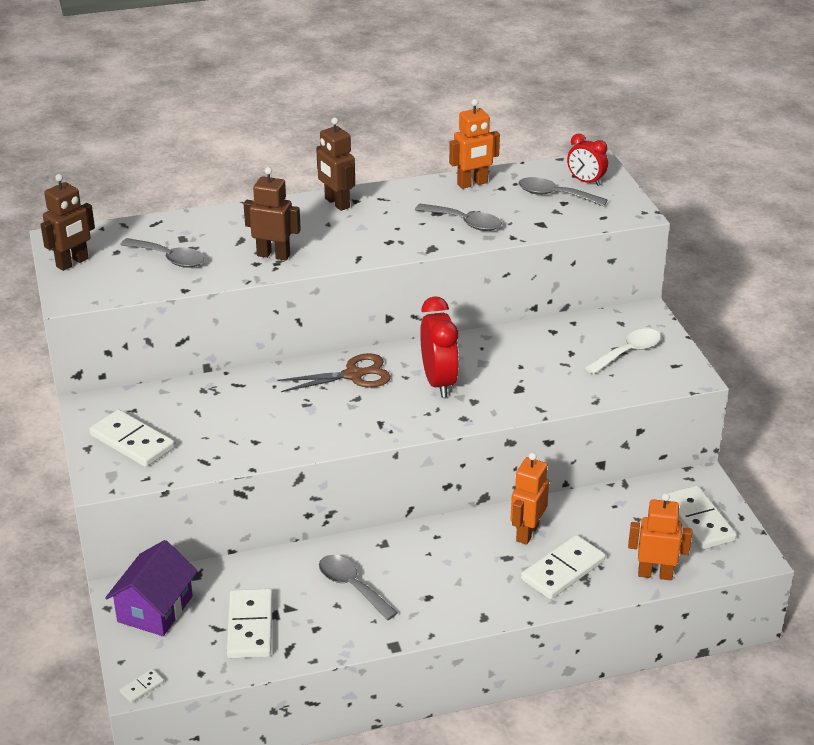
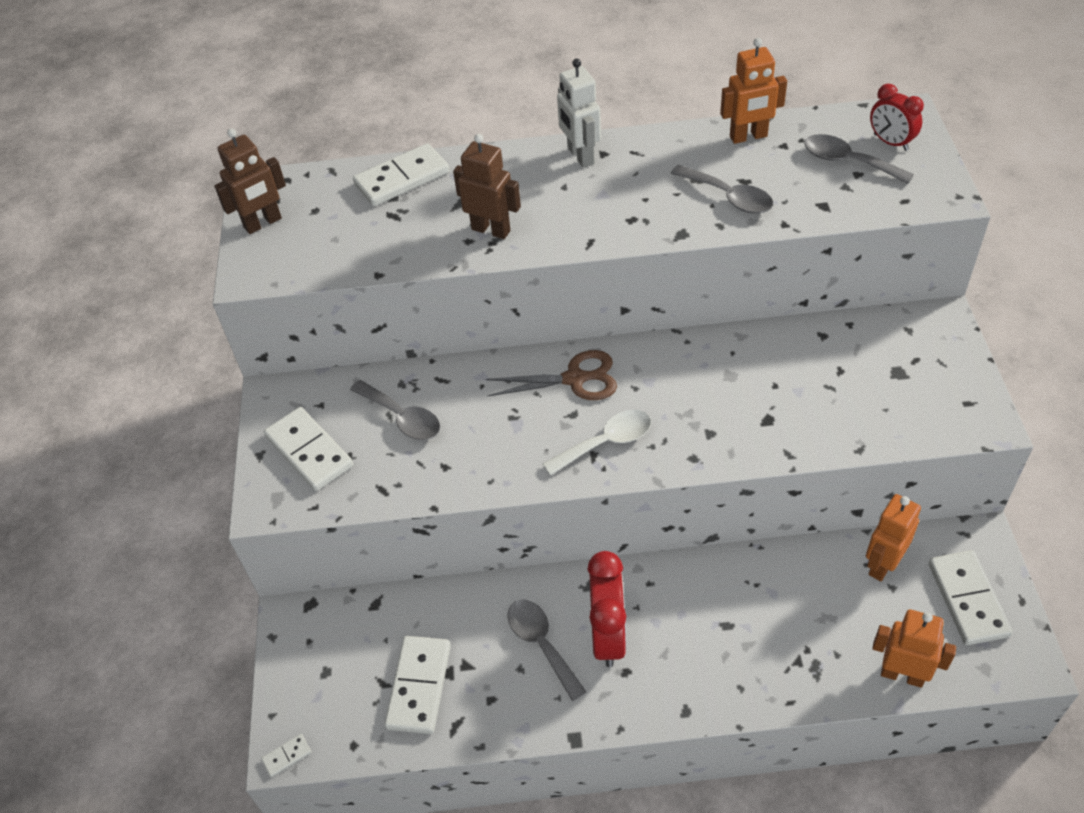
camera: 15 degrees right, 15 degrees up
purple house [105,540,198,636] -> none
grey spoon [120,238,204,268] -> grey spoon moved to [350,380,440,440]
brown robot [316,118,355,211] -> white robot [557,59,601,168]
red clock [420,296,459,397] -> red clock moved to [587,551,626,667]
orange robot [510,453,549,545] -> orange robot moved to [866,494,921,581]
white domino [521,535,606,599] -> white domino moved to [353,143,449,206]
white spoon [585,328,661,374] -> white spoon moved to [543,410,651,476]

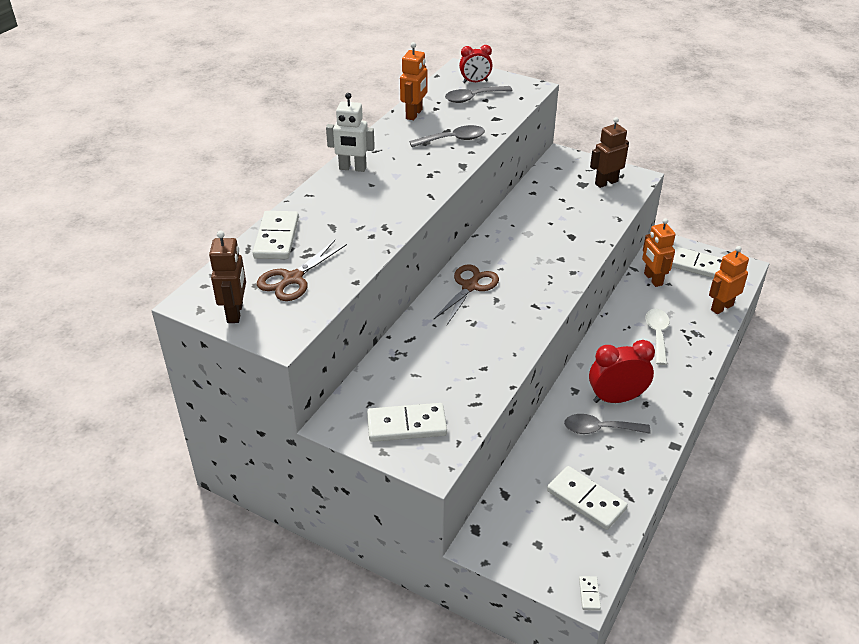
camera: 60 degrees left, 10 degrees down
grey spoon [350,380,440,440] -> none
brown robot [453,134,521,239] -> brown robot moved to [590,117,629,188]
white spoon [543,410,651,476] -> white spoon moved to [645,309,670,365]
red clock [587,551,626,667] -> red clock turned 45 degrees counterclockwise [589,340,655,403]
none -> brown scissors [257,240,347,301]

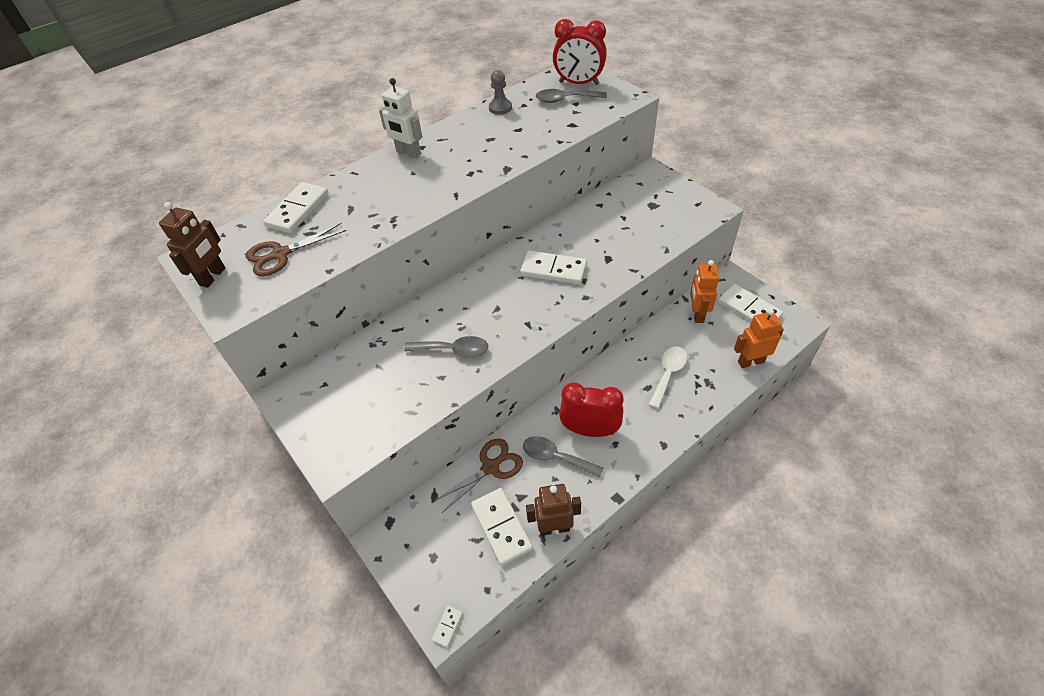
camera: 25 degrees right, 10 degrees up
white domino [367,403,447,442] -> white domino moved to [520,251,587,284]
orange robot [400,42,427,120] -> grey pawn [489,70,512,115]
grey spoon [409,125,485,147] -> grey spoon moved to [404,336,488,357]
brown scissors [433,264,499,325] -> brown scissors moved to [433,438,523,513]
red clock [459,45,492,83] -> red clock [553,19,607,85], size x1.62
brown robot [590,117,629,188] -> brown robot moved to [526,484,581,536]

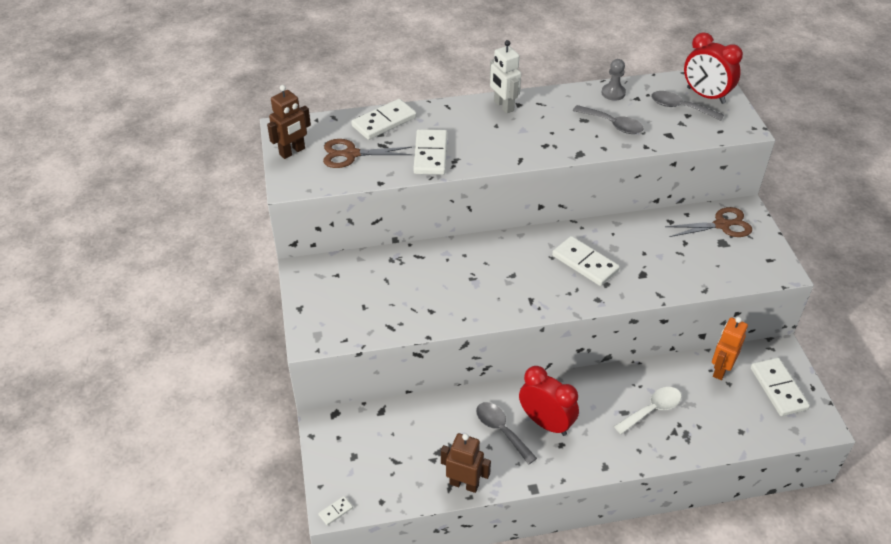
camera: 25 degrees right, 5 degrees down
grey spoon [404,336,488,357] -> grey spoon moved to [573,105,644,134]
brown scissors [433,438,523,513] -> brown scissors moved to [665,207,752,237]
white domino [471,488,533,566] -> white domino moved to [413,129,447,175]
orange robot [734,309,784,368] -> none

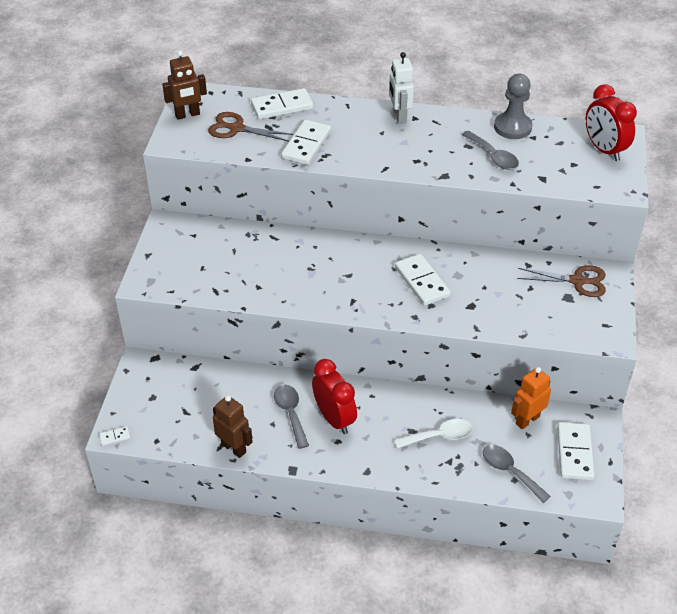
camera: 20 degrees right, 0 degrees up
grey pawn [601,59,626,101] -> grey pawn [494,74,532,139], size x1.56
grey spoon [651,91,724,121] -> grey spoon moved to [483,445,551,503]

